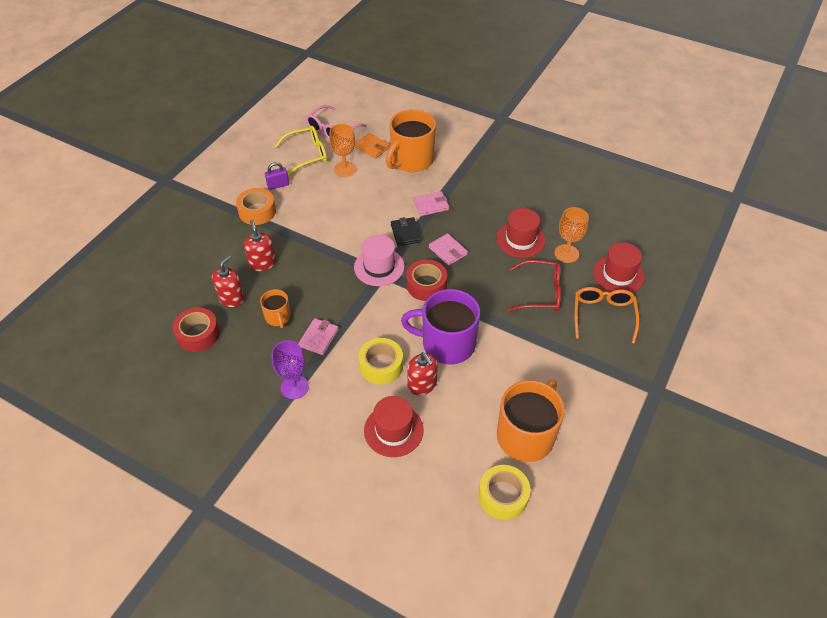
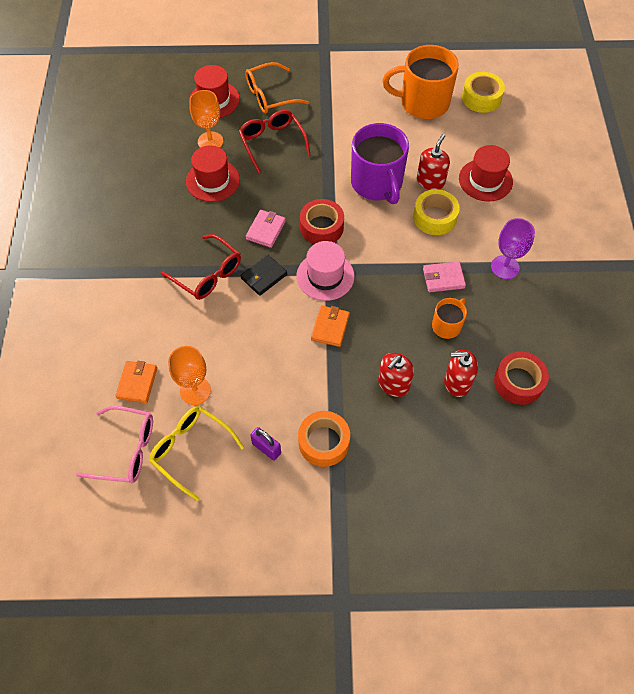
camera: 120 degrees left, 10 degrees up
orange mug [386,109,436,172] -> none
pink wallet [413,191,449,216] -> red glasses [161,234,241,300]
none -> orange wallet [311,305,350,347]

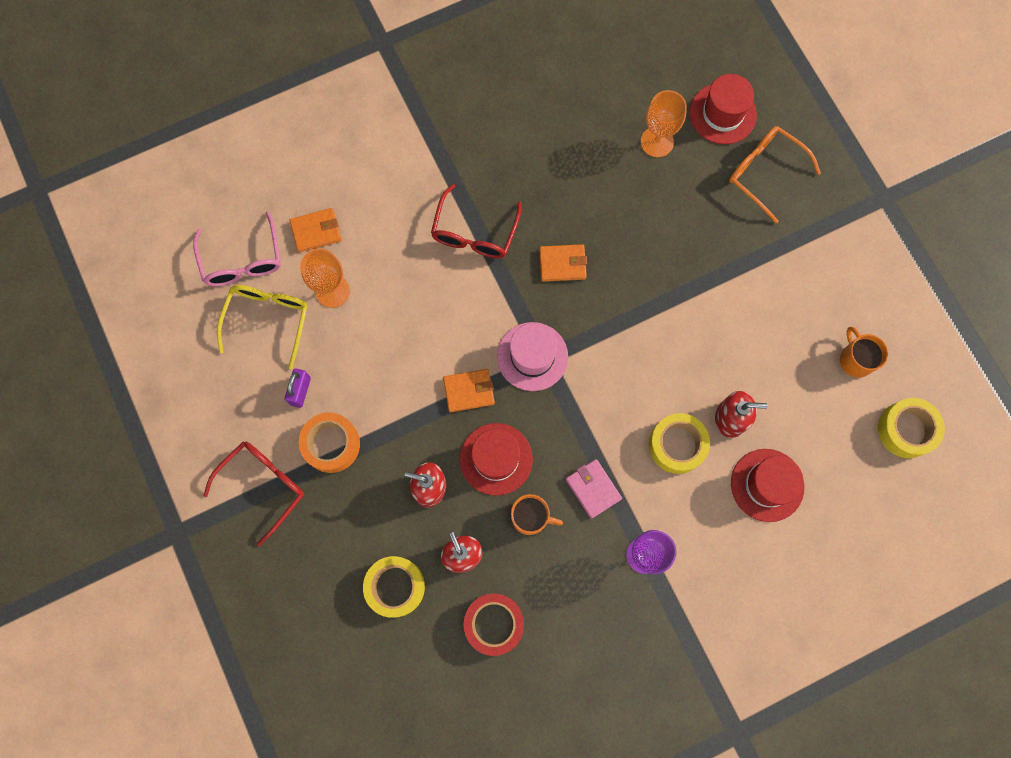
camera: 65 degrees right, 15 degrees up
red hat [186,145,240,202] -> red hat moved to [460,423,533,496]
red glasses [239,110,311,173] -> red glasses moved to [203,441,304,547]
black wallet [240,255,287,296] -> none
pink wallet [246,210,286,248] -> orange wallet [539,244,587,282]
red tape [300,199,344,244] -> none
purple mug [351,123,409,204] -> none
orange mug [382,45,459,119] -> orange mug [840,327,888,378], size x0.51
none -> yellow tape [363,556,425,618]

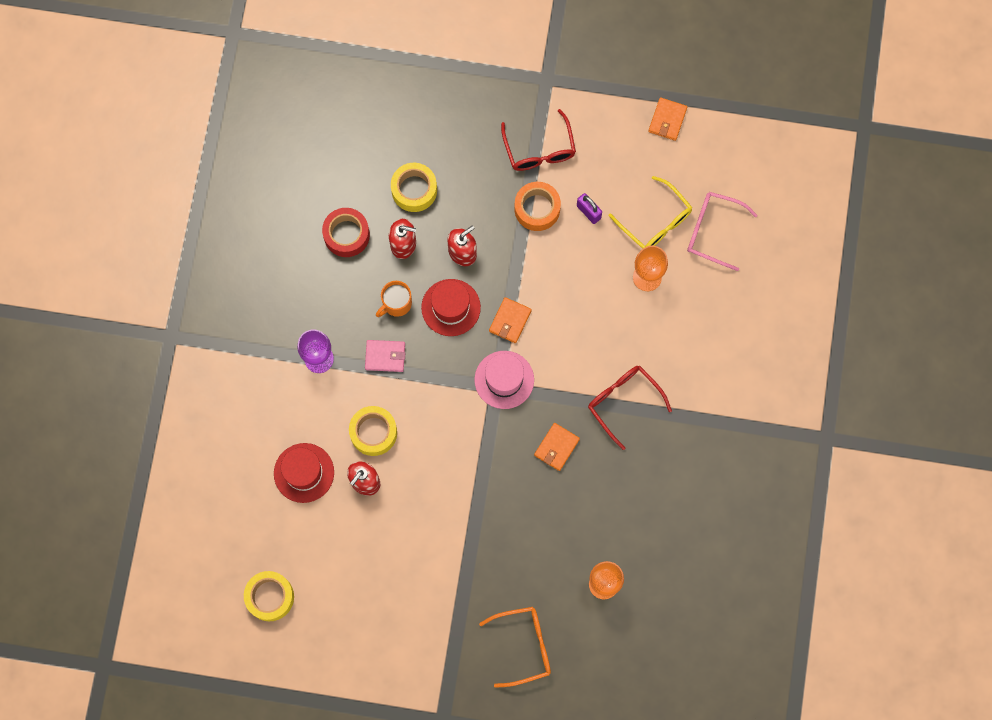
camera: 125 degrees right, 0 degrees up
orange wallet [290,208,341,253] -> orange wallet moved to [648,97,687,141]
red hat [690,74,757,144] -> none
orange mug [840,327,888,378] -> none

